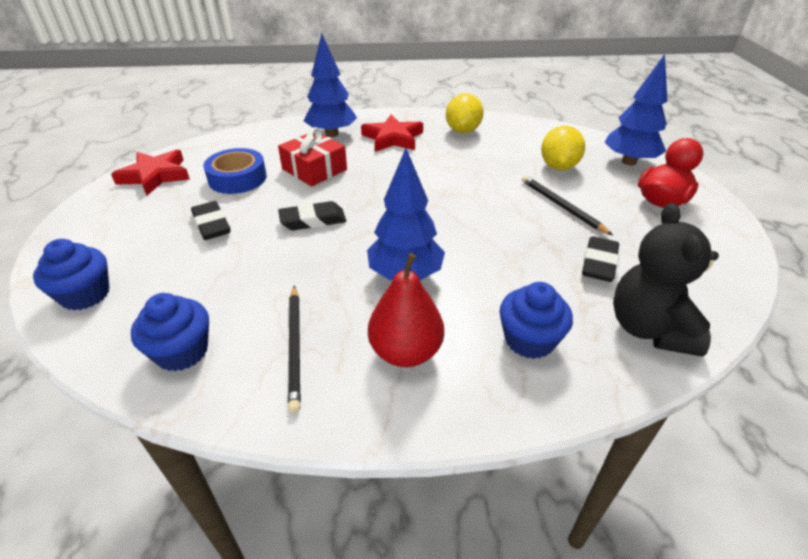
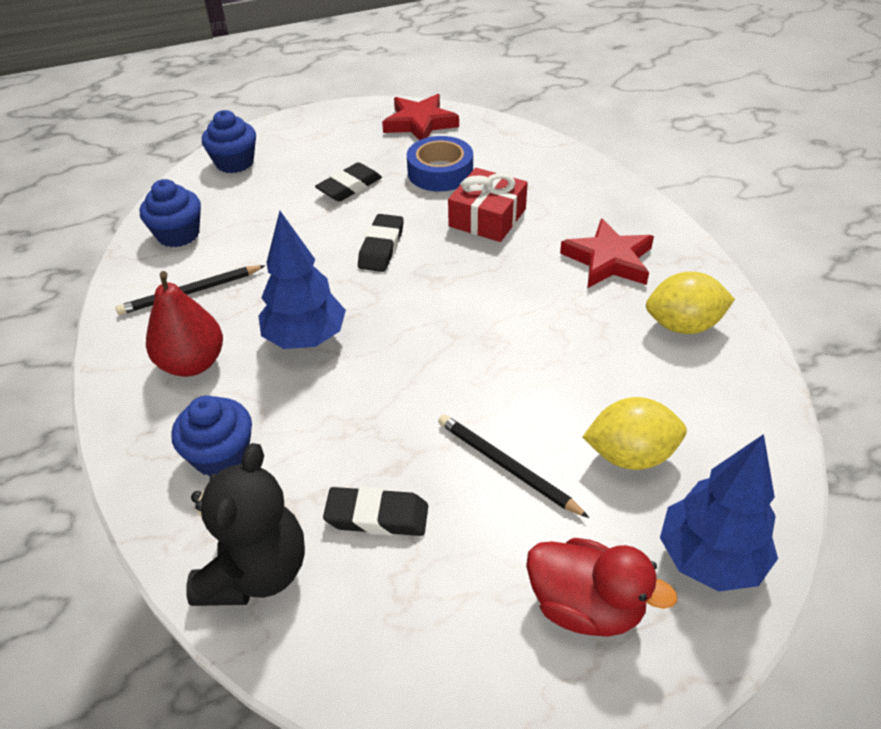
camera: 75 degrees right, 5 degrees up
black eraser [278,201,346,230] -> black eraser turned 45 degrees clockwise [358,214,404,272]
blue tree [304,33,357,137] -> none
black pencil [522,175,613,235] -> black pencil turned 90 degrees counterclockwise [438,414,589,518]
black teddy bear [613,203,719,357] -> black teddy bear turned 120 degrees clockwise [187,443,305,606]

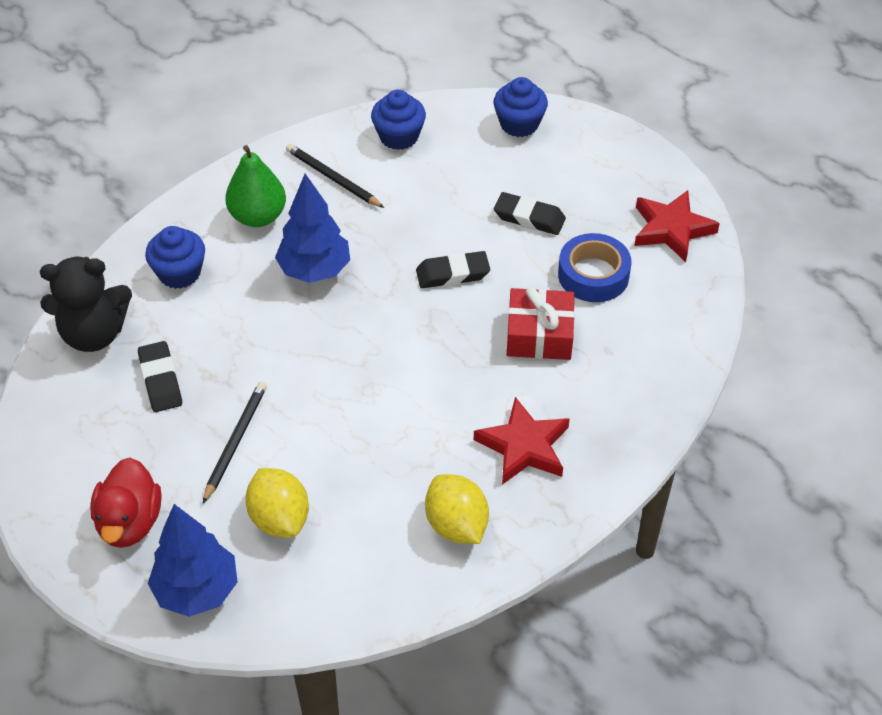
camera: 65 degrees right, 5 degrees up
red pear [146,271,223,377] -> green pear [225,145,286,227]

